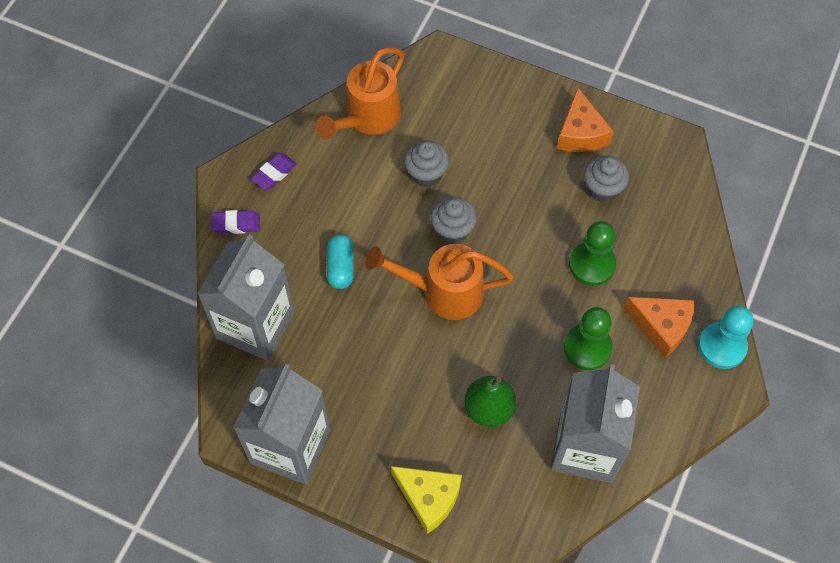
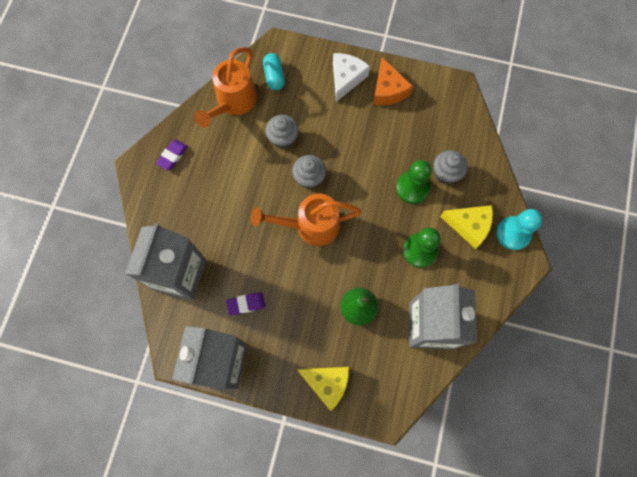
camera: 10 degrees left, 10 degrees up
purple eraser [211,210,260,234] -> purple eraser moved to [226,292,266,315]
turquoise capsule [327,235,354,289] -> turquoise capsule moved to [263,53,285,90]
grey cupcake [584,155,629,202] -> grey cupcake moved to [434,150,468,184]
orange cheese [624,297,695,358] -> yellow cheese [440,205,493,249]
none -> white cheese [333,53,370,102]

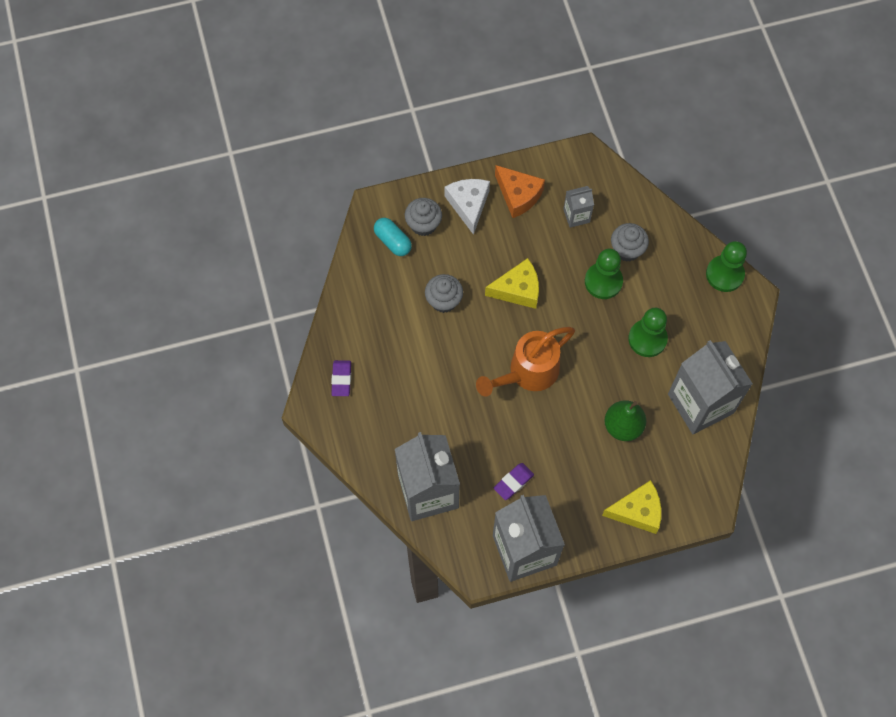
camera: 30 degrees left, 5 degrees down
orange watering can [195,47,257,128] -> none
grey cupcake [292,155,326,189] -> grey cupcake moved to [405,198,442,236]
yellow cheese [440,205,493,249] -> yellow cheese moved to [485,258,539,309]
turquoise pawn [496,209,543,250] -> green pawn [706,241,747,292]
none -> grey carton [563,186,594,228]

